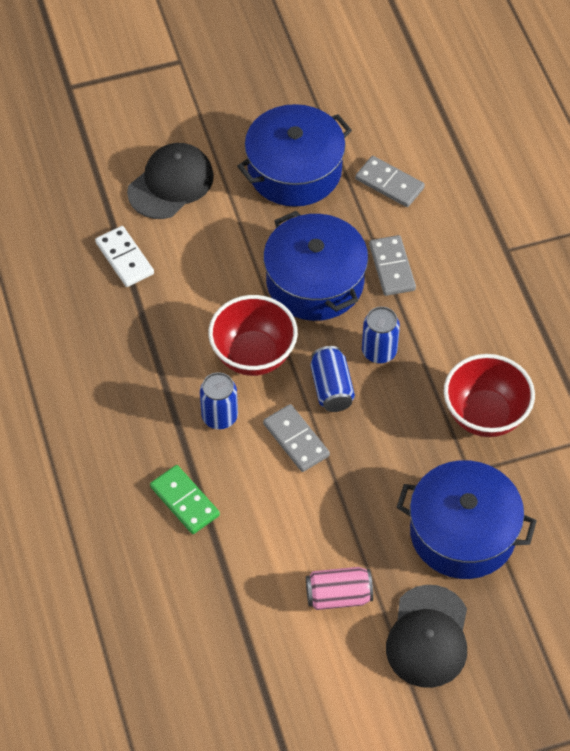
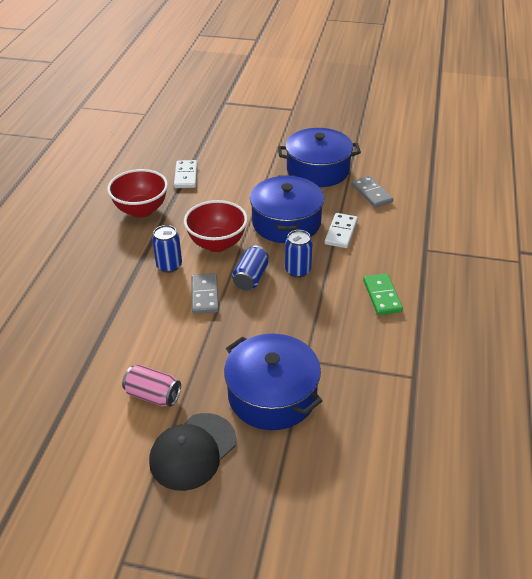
camera: 30 degrees right, 15 degrees down
black cap [127,143,214,219] -> none
green domino [150,465,220,534] -> green domino moved to [363,274,403,315]
grey domino [369,235,416,296] -> white domino [325,213,358,248]
red bowl [444,354,535,437] -> red bowl moved to [107,169,168,218]

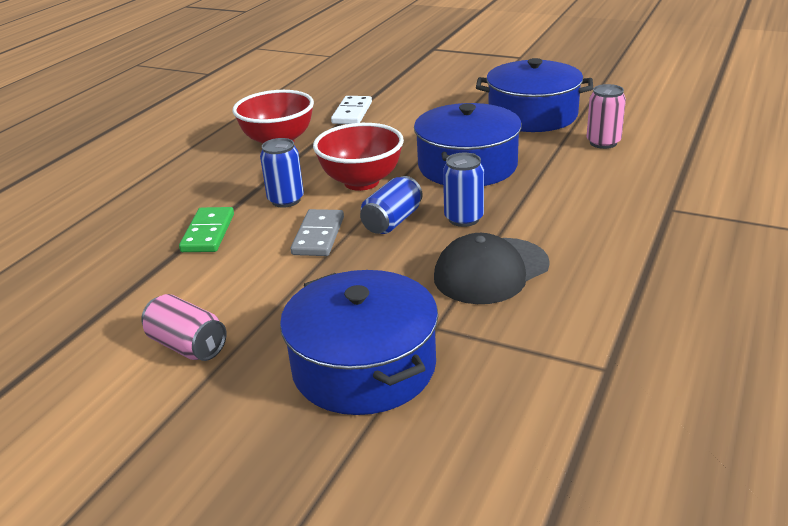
camera: 15 degrees right, 10 degrees down
black cap [149,413,236,491] -> black cap moved to [434,233,550,304]
white domino [325,213,358,248] -> none
grey domino [352,176,393,208] -> pink can [587,84,626,149]
green domino [363,274,403,315] -> green domino moved to [179,207,234,252]

